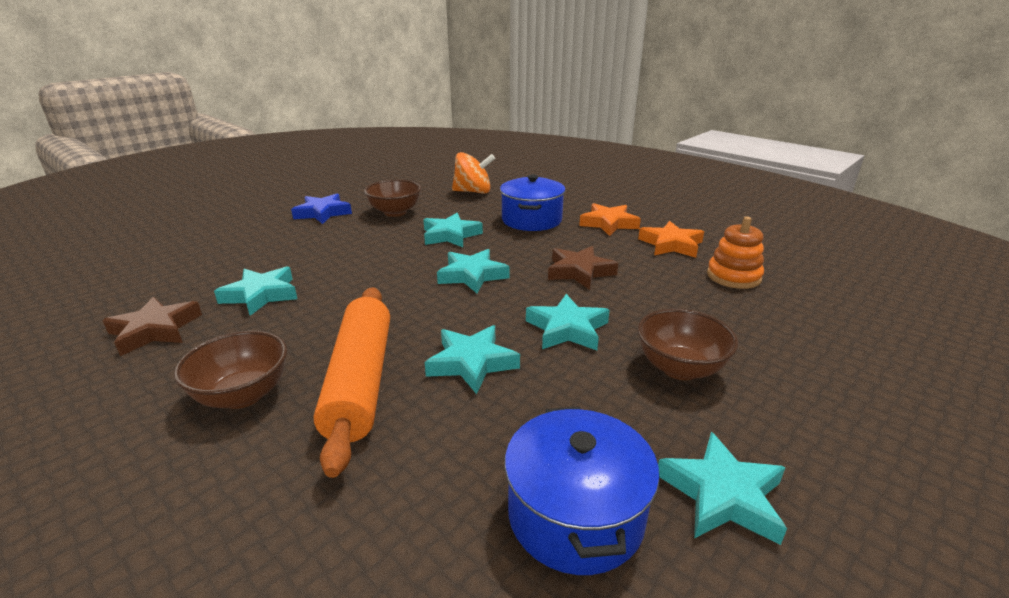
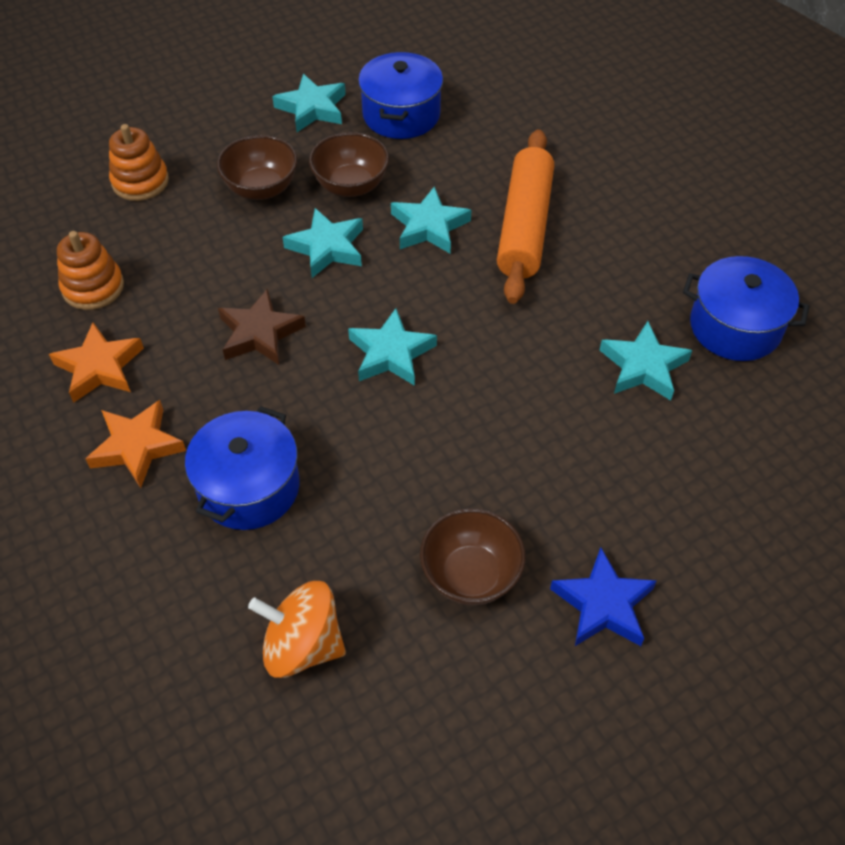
camera: 165 degrees left, 25 degrees up
brown star [102,297,202,356] -> blue pot [683,256,810,361]
brown bowl [174,331,287,409] -> brown bowl moved to [309,132,389,197]
turquoise star [423,213,483,247] -> none
none -> orange stacking toy [109,124,169,201]

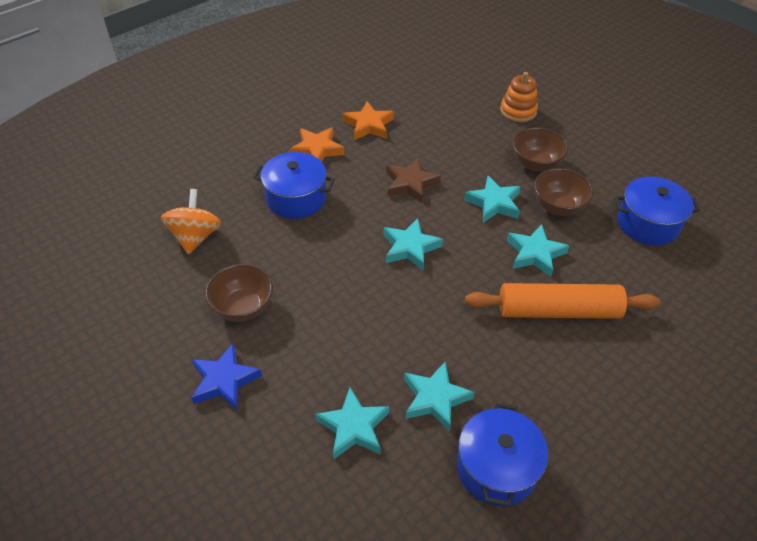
camera: 80 degrees right, 5 degrees down
orange stacking toy [57,231,124,310] -> none
turquoise star [272,74,346,132] -> turquoise star moved to [315,388,389,459]

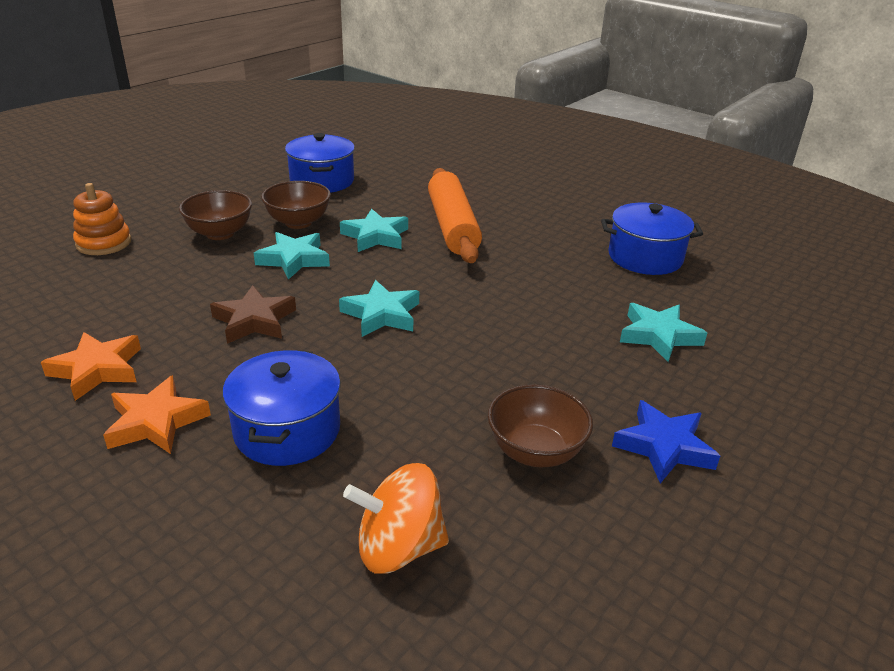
camera: 100 degrees left, 15 degrees down
turquoise star [404,361,474,432] -> none

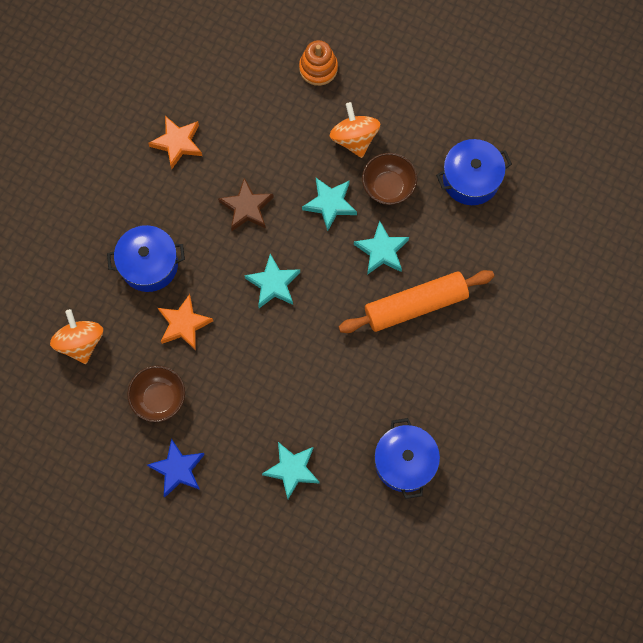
camera: 80 degrees right, 40 degrees up
orange star [103,375,211,454] -> orange star moved to [158,294,213,350]
brown bowl [179,190,252,240] -> orange spinning top [329,102,380,158]

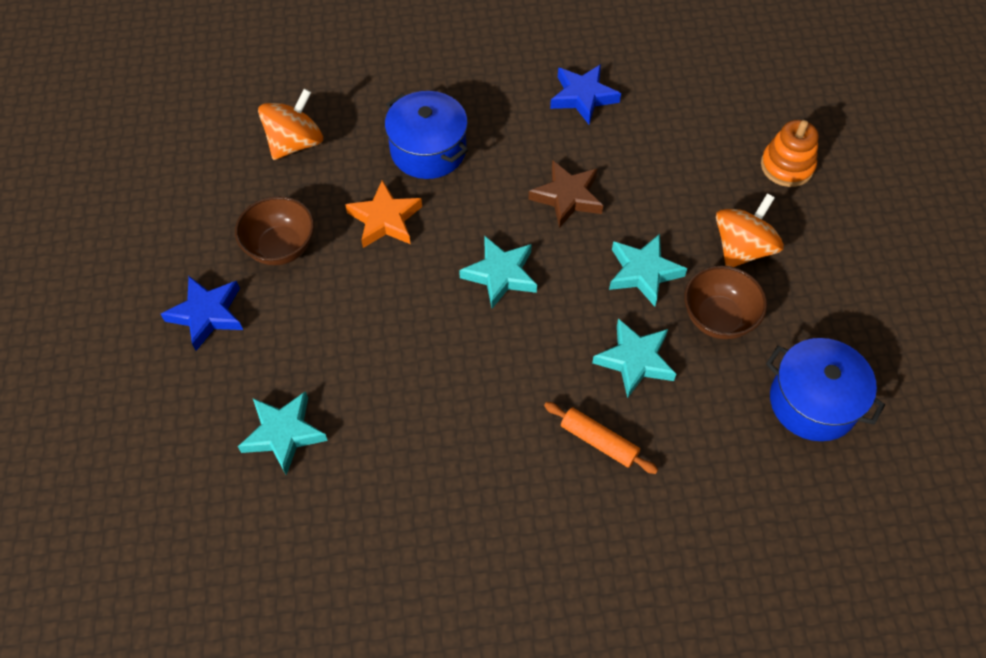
camera: 55 degrees right, 15 degrees down
orange star [148,116,202,169] -> blue star [550,64,621,124]
orange rolling pin [339,270,494,333] -> orange rolling pin [544,402,658,474], size x0.51
blue pot [374,418,440,499] -> none

